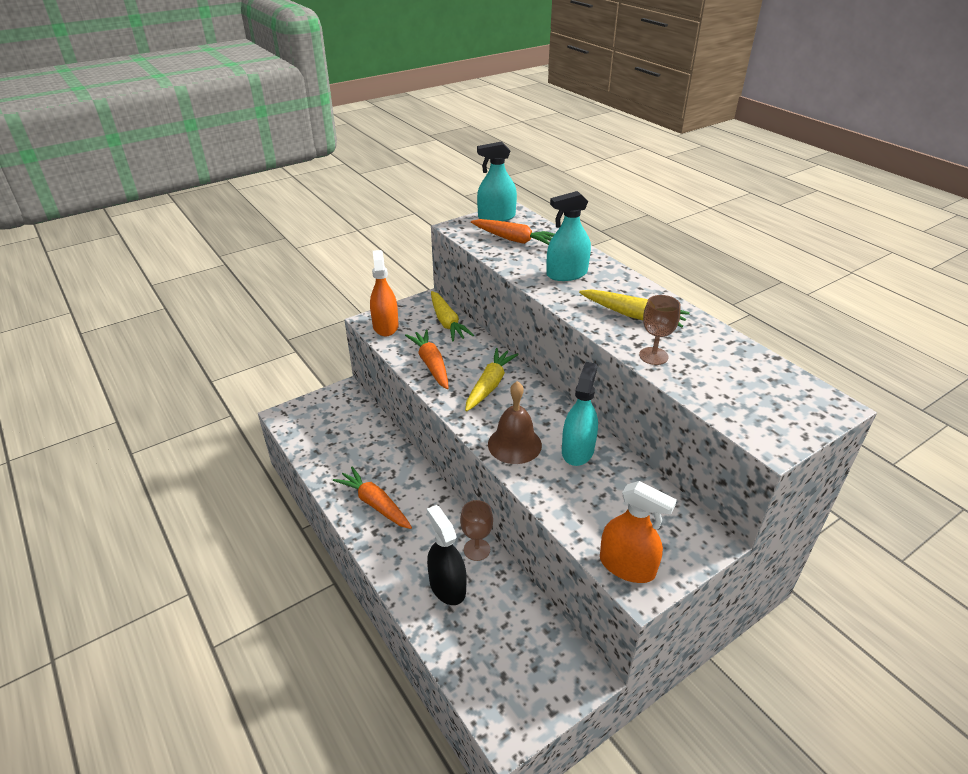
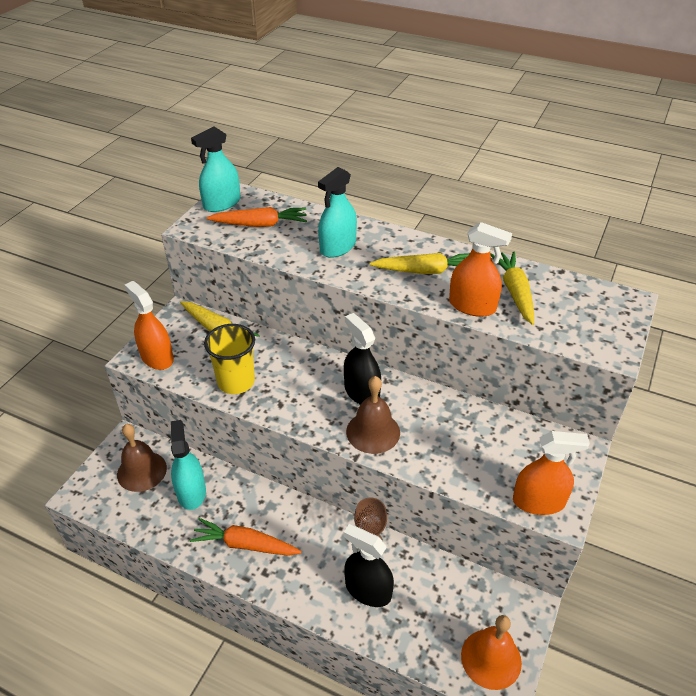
camera: 30 degrees left, 5 degrees up
orange carrot [405,330,449,389] -> yellow cup [204,324,255,394]
yellow carrot [465,348,519,412] -> yellow carrot moved to [490,251,534,325]
turquoise spray bottle [562,362,598,466] -> turquoise spray bottle moved to [171,420,206,510]
brown goblet [639,295,681,365] -> orange spray bottle [449,222,512,317]
none -> brown bell [117,424,167,492]
none -> black spray bottle [344,313,381,405]
none -> orange bell [461,615,522,690]

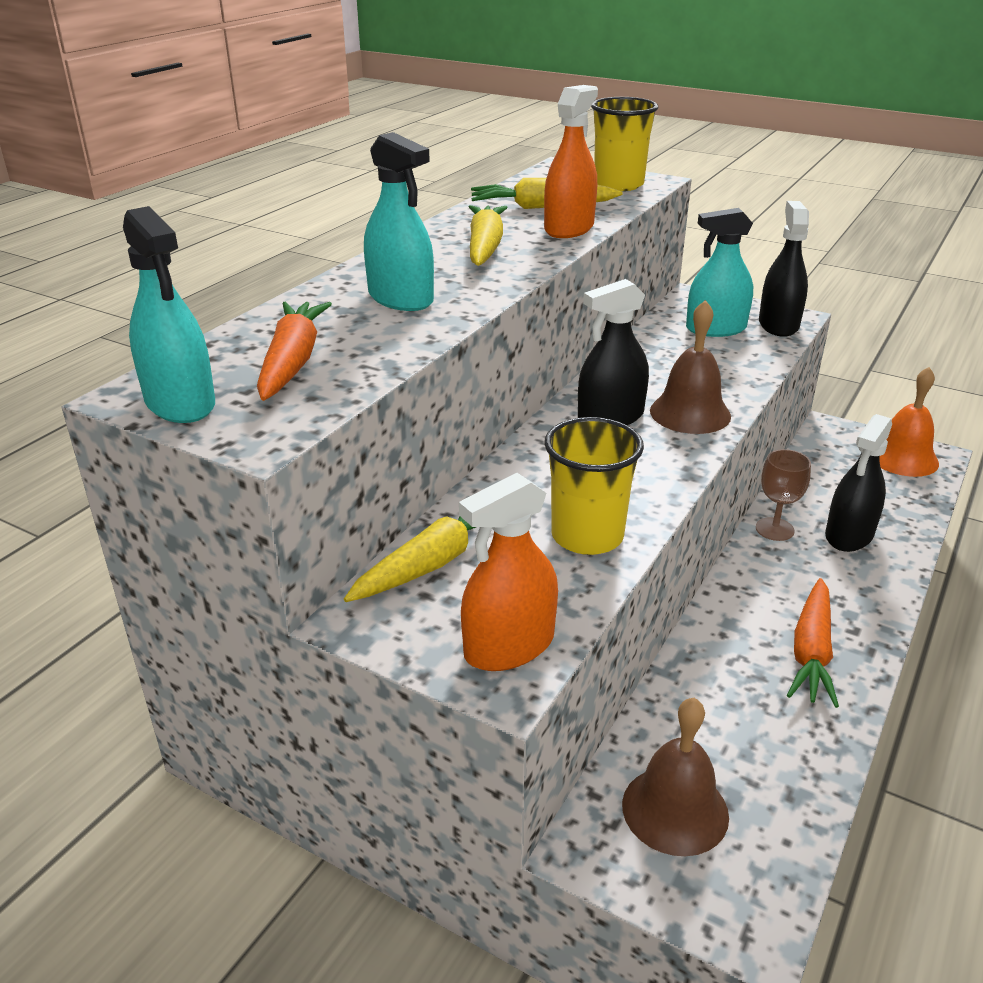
camera: 85 degrees left, 10 degrees down
turquoise spray bottle [171,420,206,510] -> turquoise spray bottle moved to [686,208,753,337]
orange spray bottle [513,431,590,515] -> black spray bottle [759,201,809,337]
none -> yellow cup [591,97,658,191]

